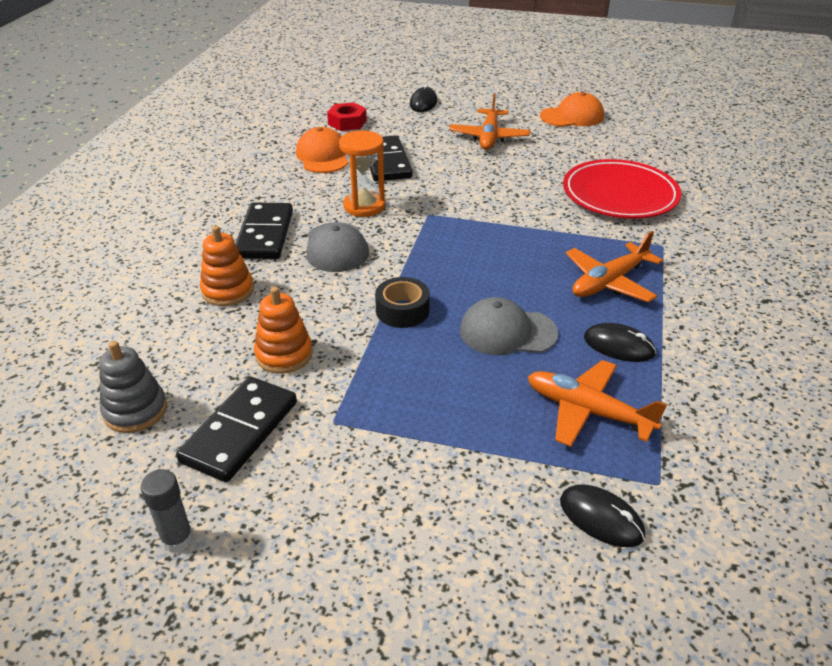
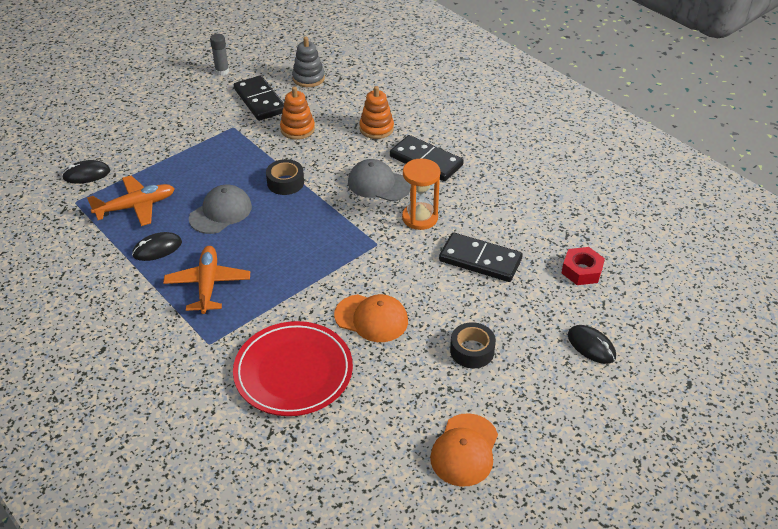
camera: 125 degrees right, 5 degrees up
orange cap [296,127,348,173] -> orange cap moved to [334,294,408,342]
orange plane [449,93,530,150] -> black tape [450,322,496,368]

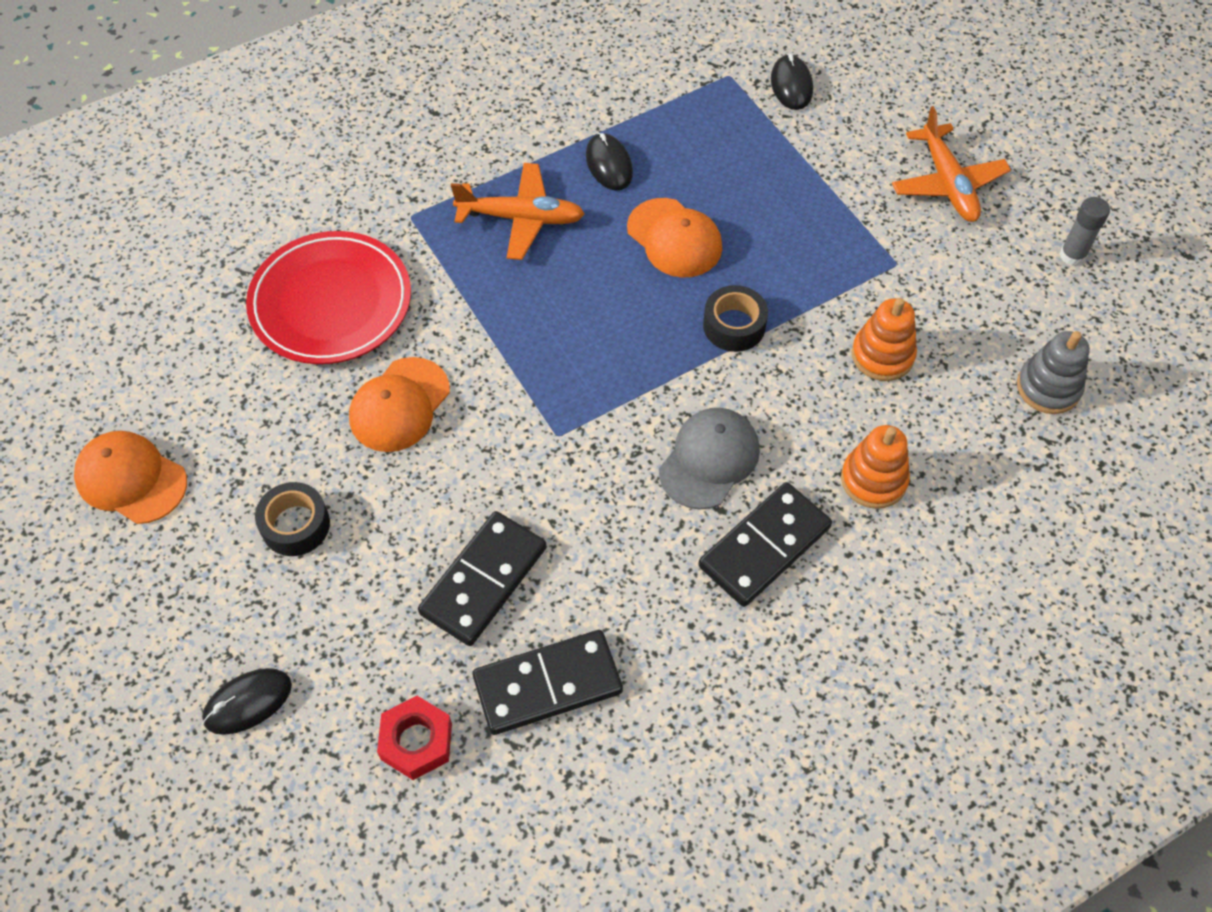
camera: 100 degrees right, 15 degrees up
orange plane [87,176,175,226] -> orange plane moved to [892,106,1011,222]
grey cap [189,185,252,234] -> orange cap [627,198,722,278]
black domino [234,75,284,121] -> black domino moved to [473,630,623,735]
orange hourglass [402,159,440,230] -> none

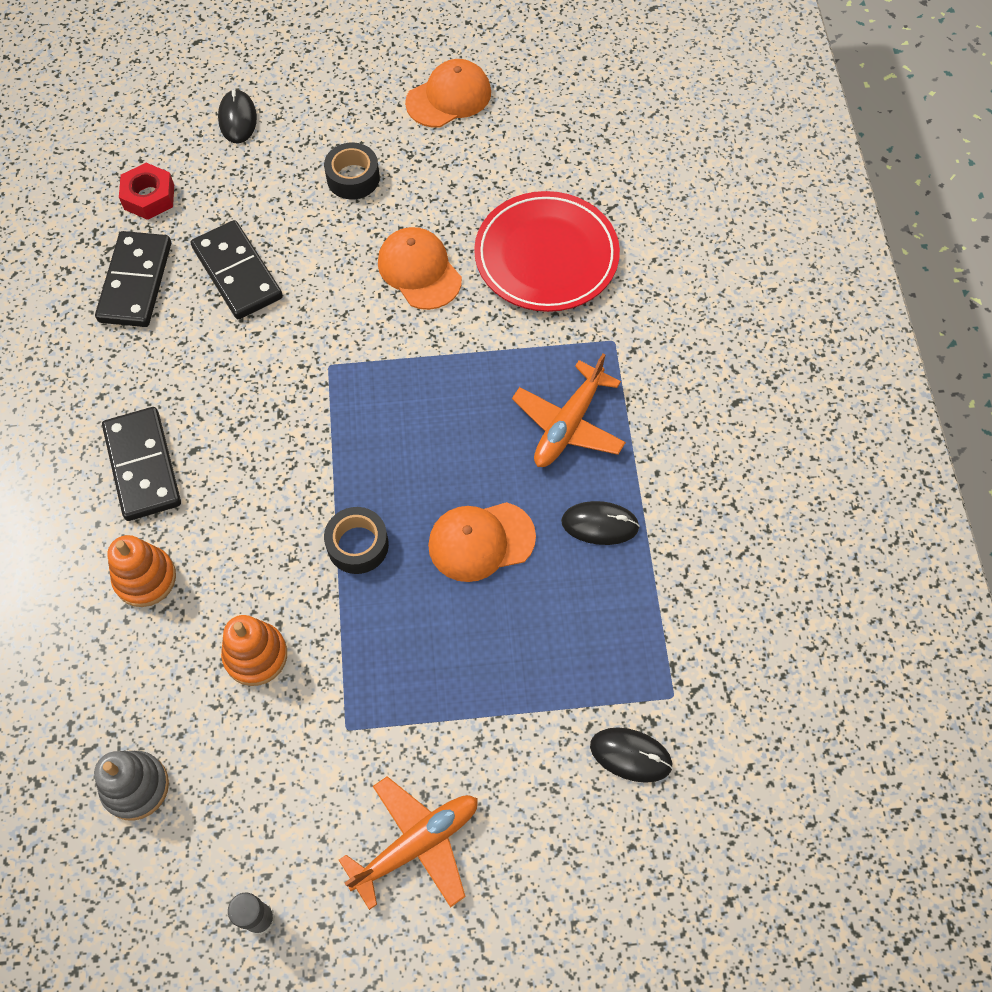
camera: 115 degrees right, 5 degrees up
grey cap [659,408,760,509] -> none
orange plane [892,106,1011,222] -> orange plane turned 135 degrees clockwise [339,776,478,910]

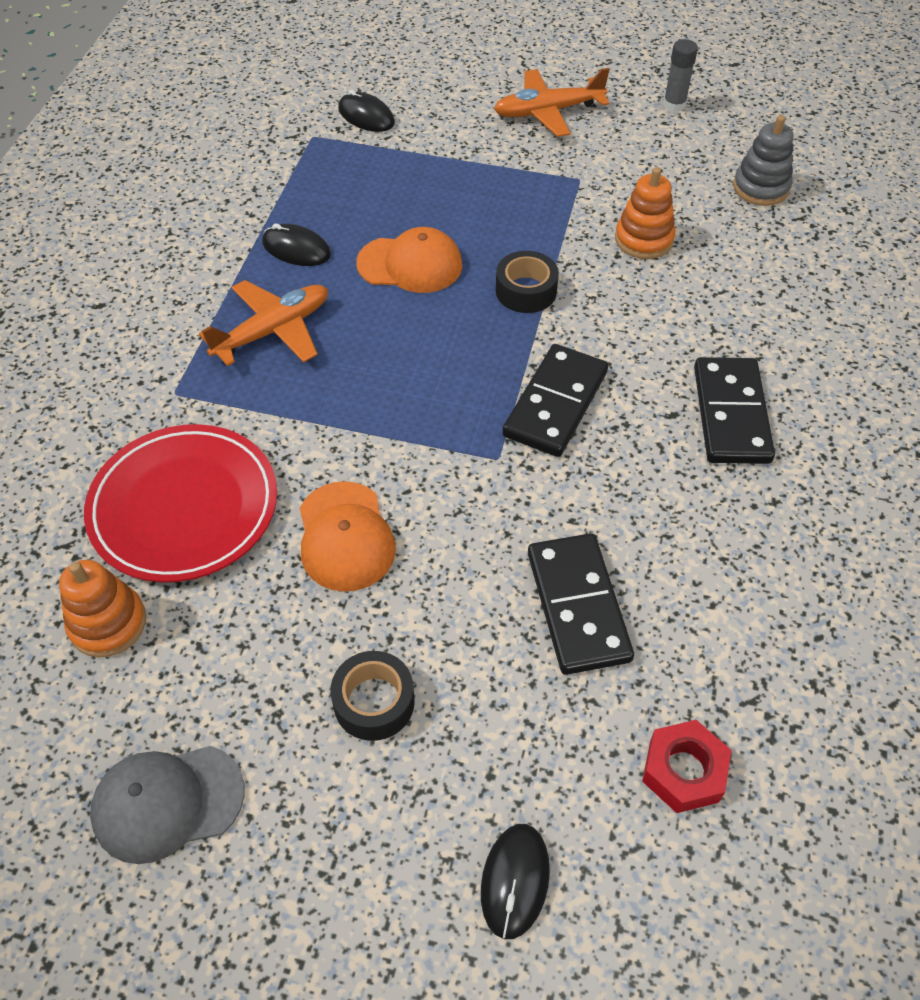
camera: 160 degrees left, 10 degrees down
black domino [95,231,171,327] -> black domino moved to [502,344,608,457]
orange stacking toy [107,535,176,607] -> orange stacking toy moved to [59,560,146,657]
orange cap [405,59,491,128] -> grey cap [90,746,244,864]

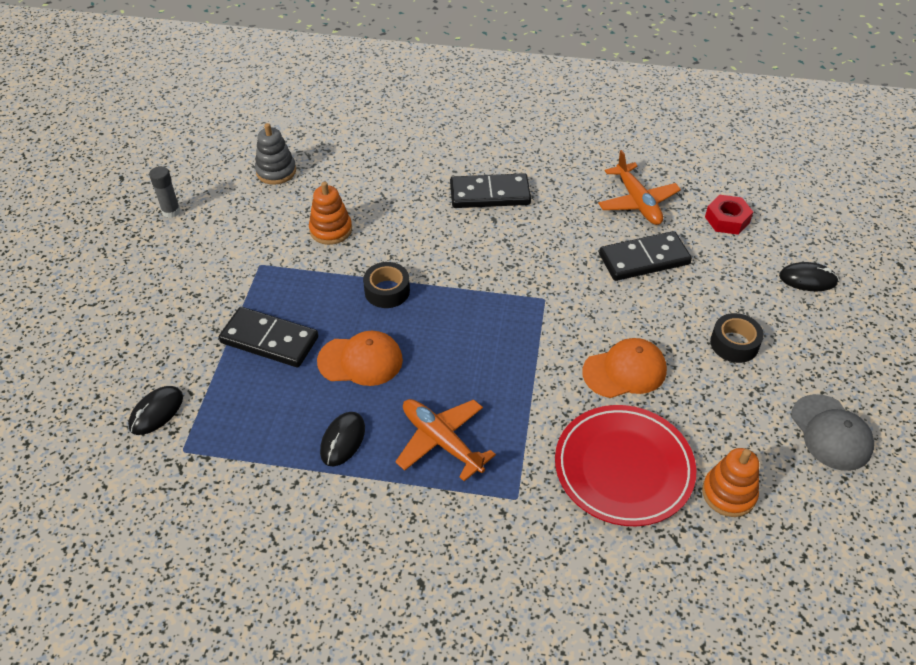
camera: 95 degrees left, 5 degrees down
orange cap [356,227,462,293] -> orange cap turned 90 degrees clockwise [317,331,403,386]
orange plane [494,68,610,137] -> orange plane moved to [598,150,681,225]
black domino [502,344,608,457] -> black domino moved to [219,307,318,367]

